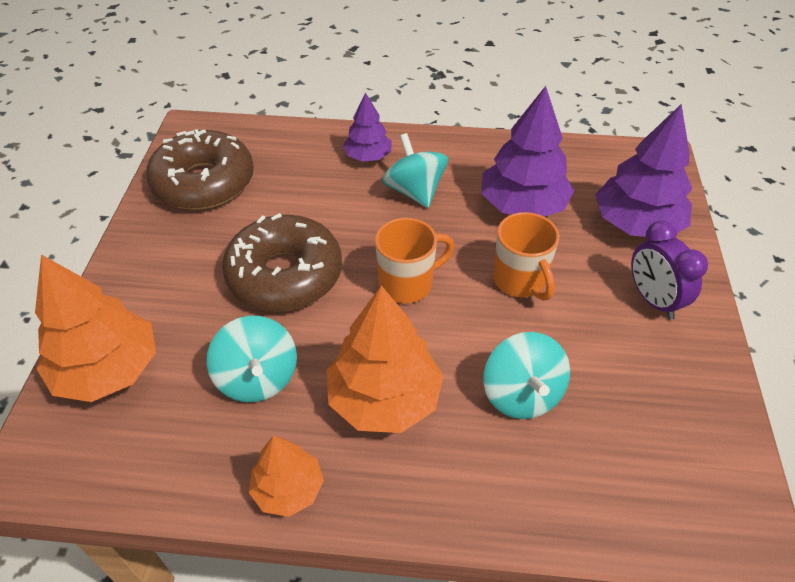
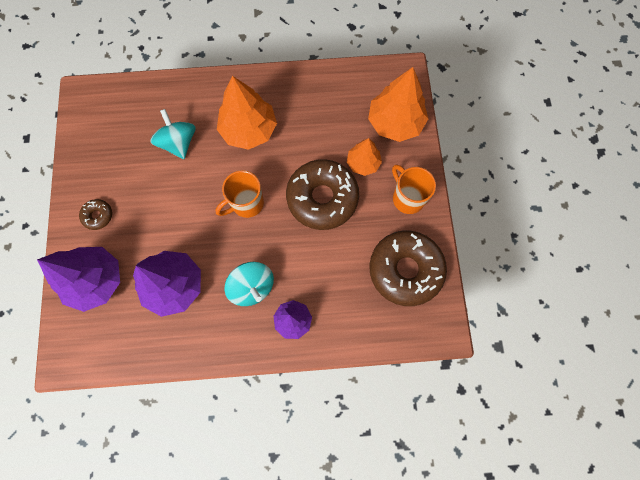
camera: 170 degrees right, 25 degrees up
turquoise spinning top [207,316,297,402] -> none
orange tree [249,436,324,517] -> orange tree moved to [347,138,382,176]
orange mug [493,212,559,301] -> orange mug moved to [392,164,436,214]
purple clock [631,220,708,320] -> brown donut [79,199,112,230]

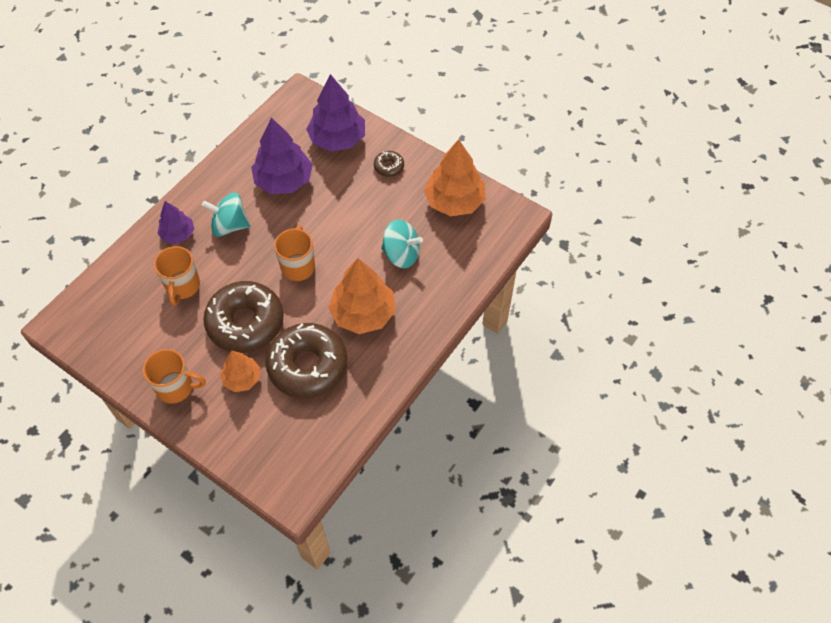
camera: 130 degrees right, 15 degrees down
orange tree [368,67,428,142] -> orange tree moved to [424,139,486,216]
brown donut [369,231,447,306] -> brown donut moved to [265,323,347,398]
none -> orange mug [154,246,200,306]

